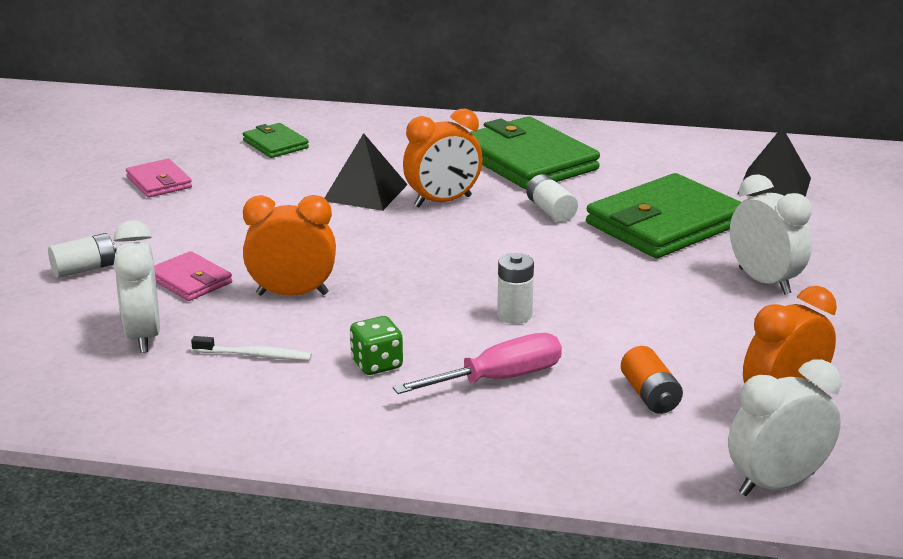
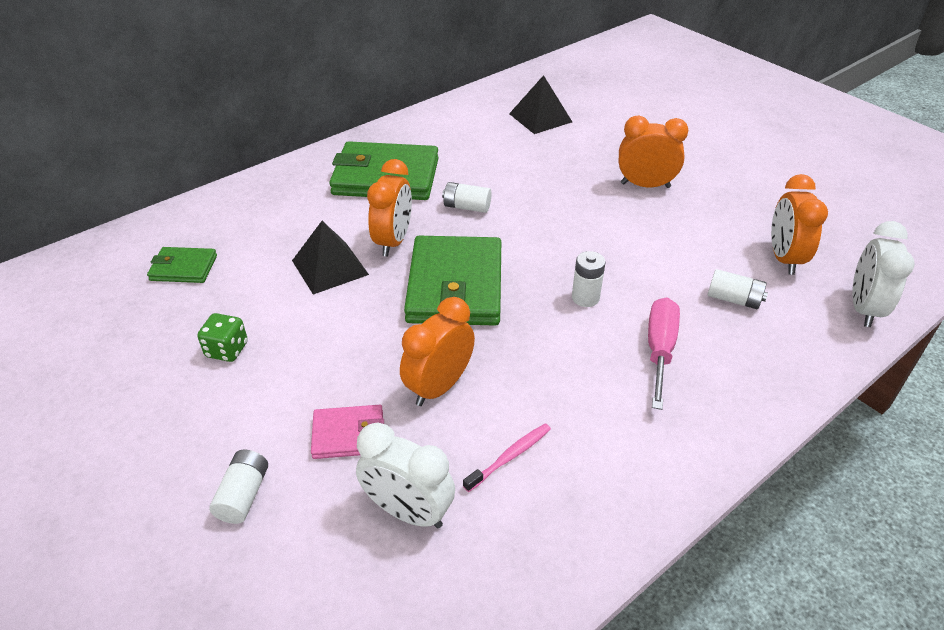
camera: 50 degrees left, 15 degrees up
pink wallet [126,159,192,198] -> none
white toothbrush [191,336,312,360] -> pink toothbrush [463,423,551,492]
green dice [350,316,403,375] -> green dice moved to [197,313,248,362]
green wallet [586,173,742,258] -> green wallet moved to [404,236,501,326]
orange battery [621,346,683,414] -> white battery [708,269,768,309]
white clock [730,174,812,295] -> orange clock [619,116,688,188]

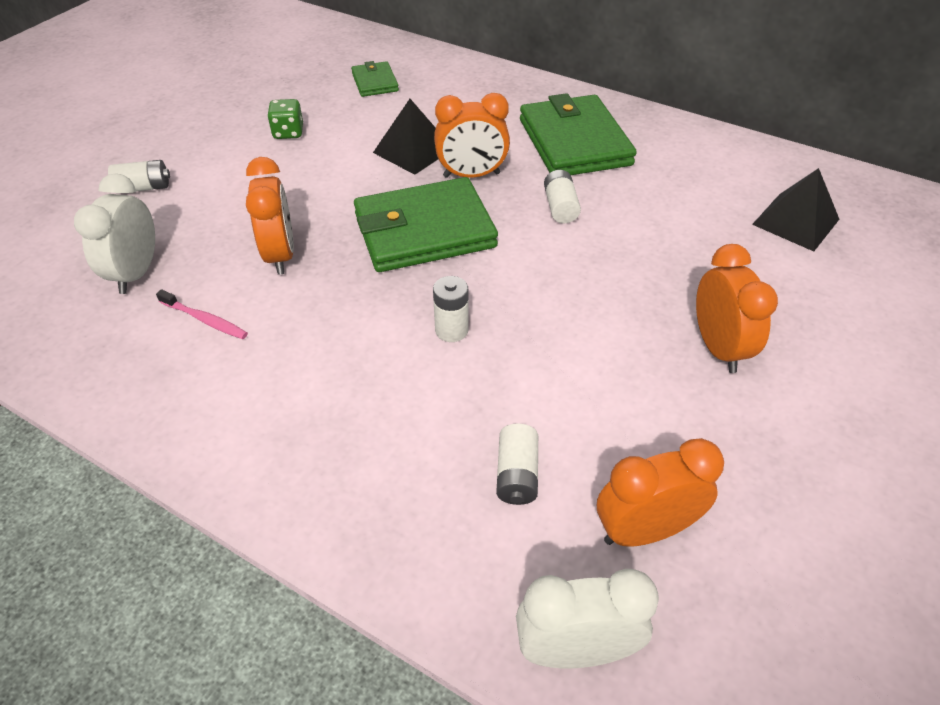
camera: 70 degrees right, 5 degrees up
pink wallet [311,405,384,459] -> none
orange clock [400,297,475,406] -> orange clock turned 60 degrees clockwise [246,157,294,275]
pink screwdriver [648,297,680,410] -> none

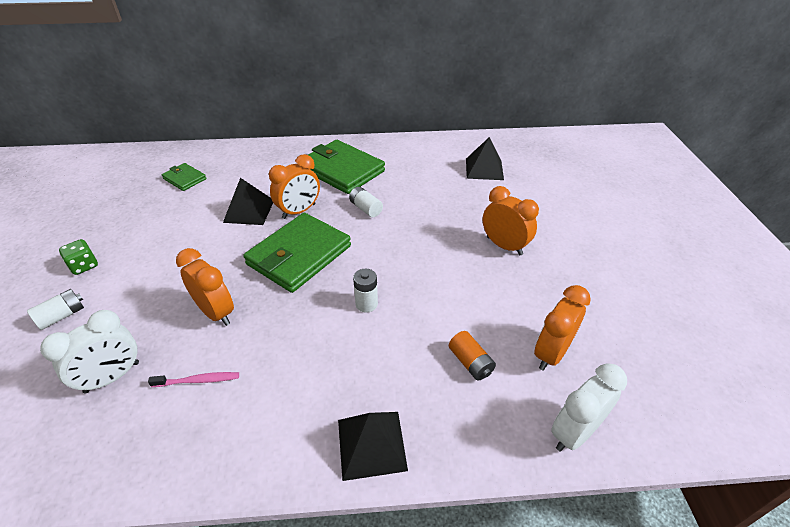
camera: 35 degrees left, 5 degrees down
white clock [74,173,155,294] -> white clock turned 105 degrees counterclockwise [40,310,139,393]
green dice [267,99,303,139] -> green dice moved to [59,239,98,275]
white battery [496,423,538,505] -> orange battery [449,331,496,381]
none -> black pyramid [338,412,408,481]

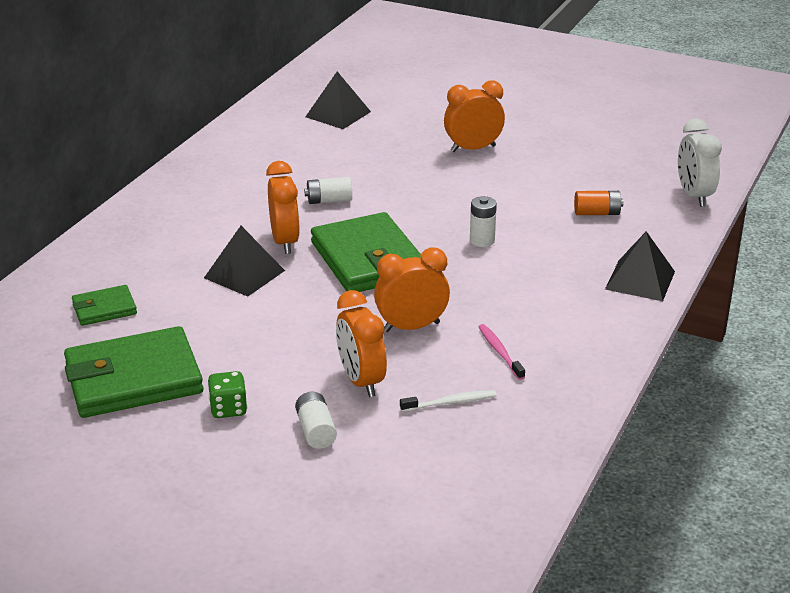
camera: 60 degrees left, 10 degrees down
white clock [40,310,139,393] -> white toothbrush [400,390,497,412]
pink toothbrush [148,372,239,387] -> pink toothbrush turned 45 degrees counterclockwise [478,324,525,380]
green wallet [308,140,385,194] -> green wallet moved to [64,326,203,418]
orange clock [534,285,591,371] -> orange clock moved to [336,290,387,397]

